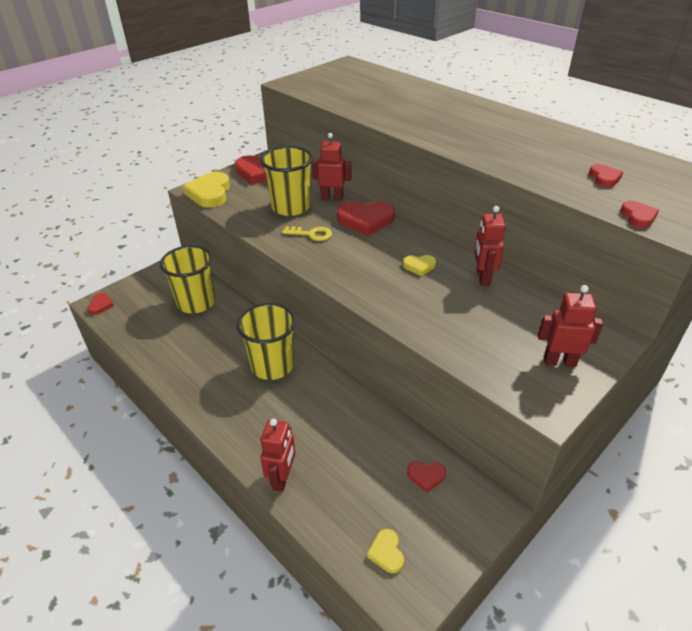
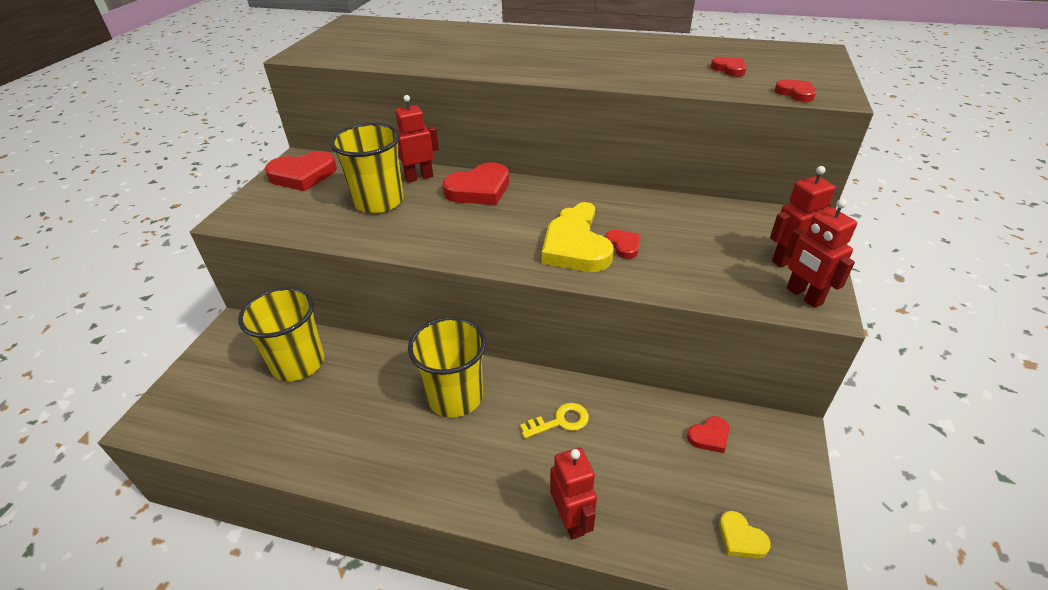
camera: 30 degrees left, 0 degrees up
red heart [87,293,114,315] -> red heart moved to [605,230,641,259]
yellow heart [183,172,230,208] -> yellow heart moved to [542,215,614,272]
yellow key [282,226,332,241] -> yellow key moved to [520,403,589,439]
red robot [474,206,506,286] -> red robot moved to [785,199,857,308]

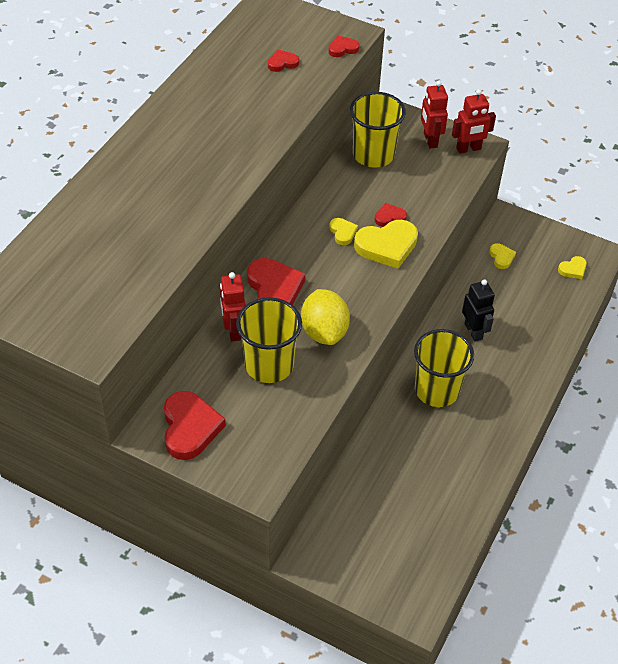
camera: 80 degrees left, 10 degrees up
yellow cup [238,287,324,381] -> yellow cup moved to [350,92,406,168]
yellow key [520,403,589,439] -> black robot [462,279,495,341]
red robot [550,447,597,540] -> none
red heart [687,416,729,453] -> yellow heart [489,243,516,269]
none -> yellow lemon [301,289,350,345]

